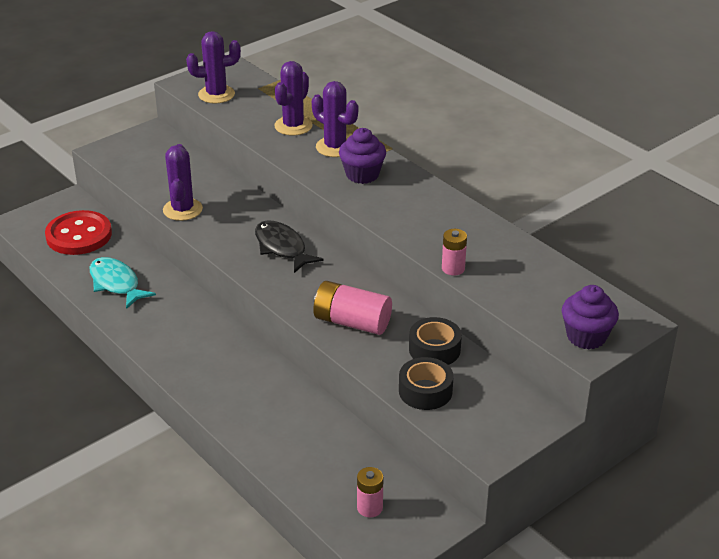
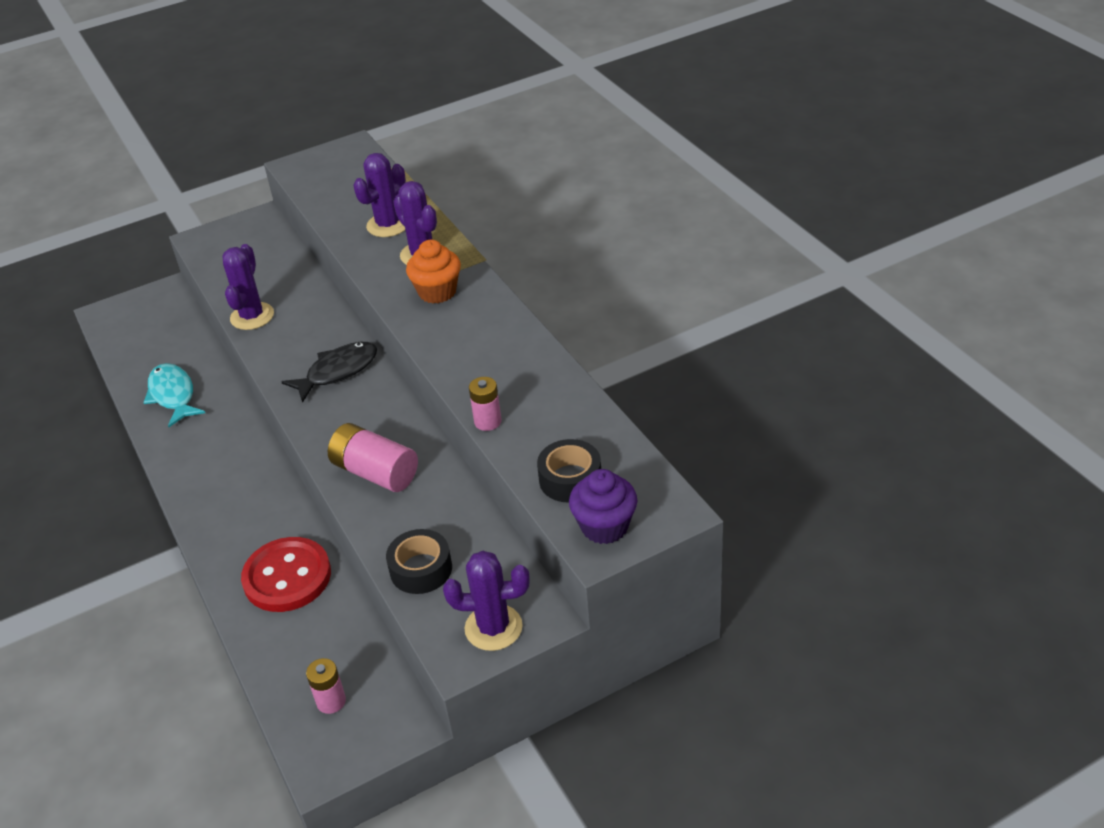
camera: 15 degrees right, 5 degrees up
red button [45,210,112,255] -> red button moved to [241,537,331,612]
purple cactus [186,31,241,103] -> purple cactus moved to [443,551,529,651]
black fish [255,220,324,273] -> black fish turned 75 degrees clockwise [282,342,377,403]
purple cupcake [339,128,386,184] -> orange cupcake [406,240,461,303]
black tape [409,317,462,365] -> black tape moved to [537,439,601,503]

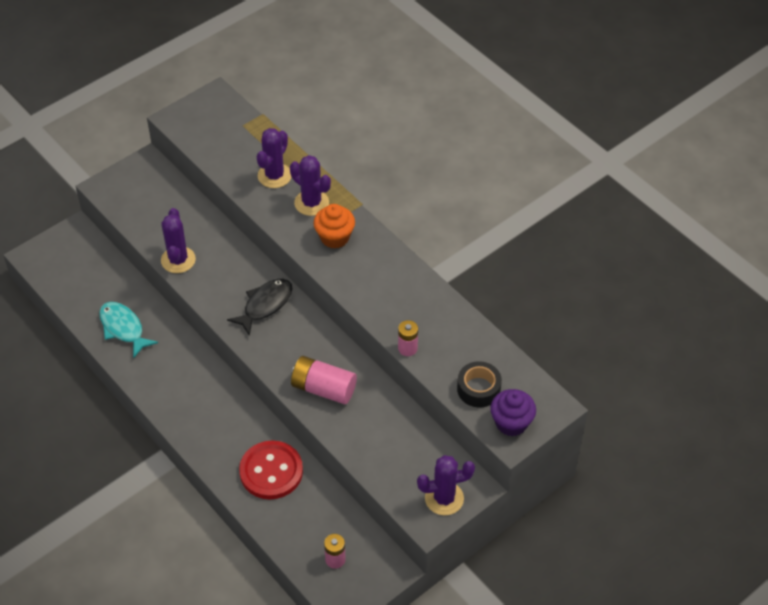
camera: 15 degrees left, 10 degrees up
black tape [386,529,452,594] -> none

